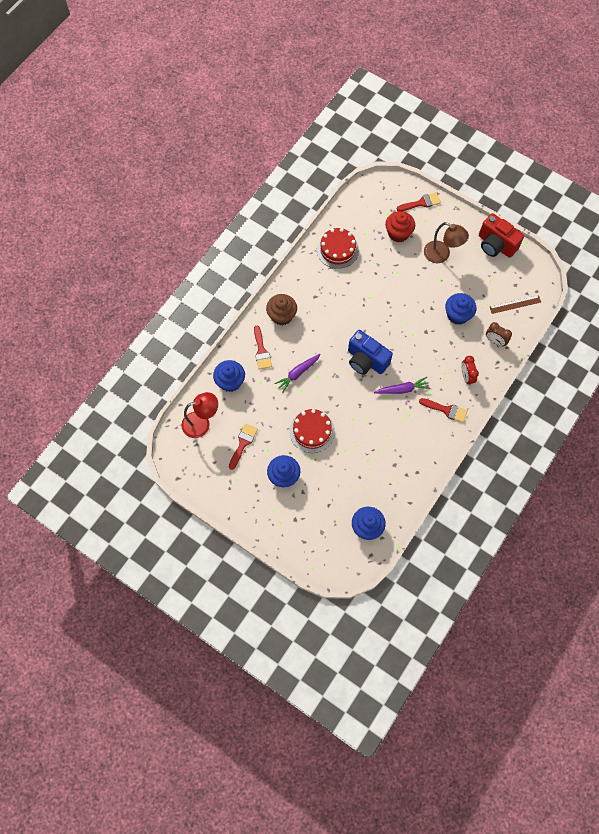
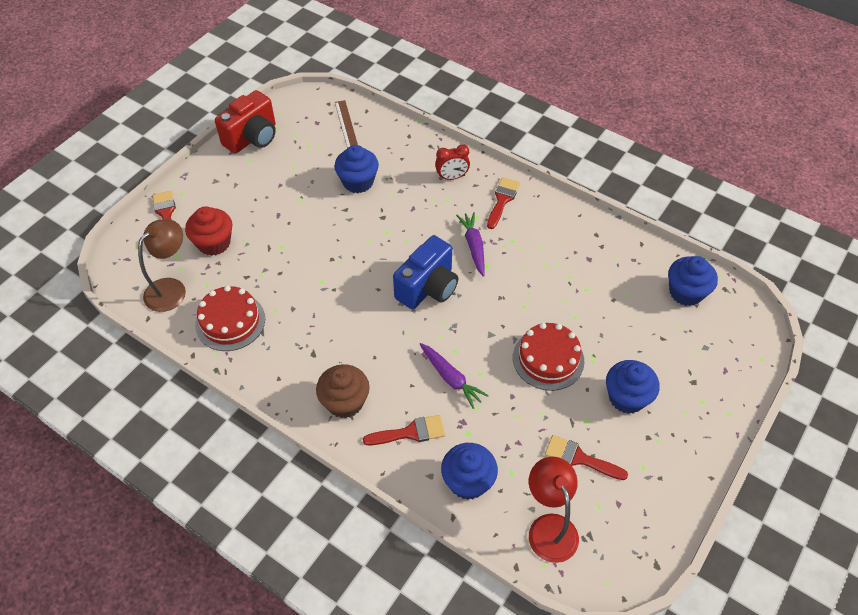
camera: 90 degrees left, 15 degrees down
brown lamp [424,222,469,263] -> brown lamp moved to [138,219,186,312]
brown clock [486,322,512,346] -> none

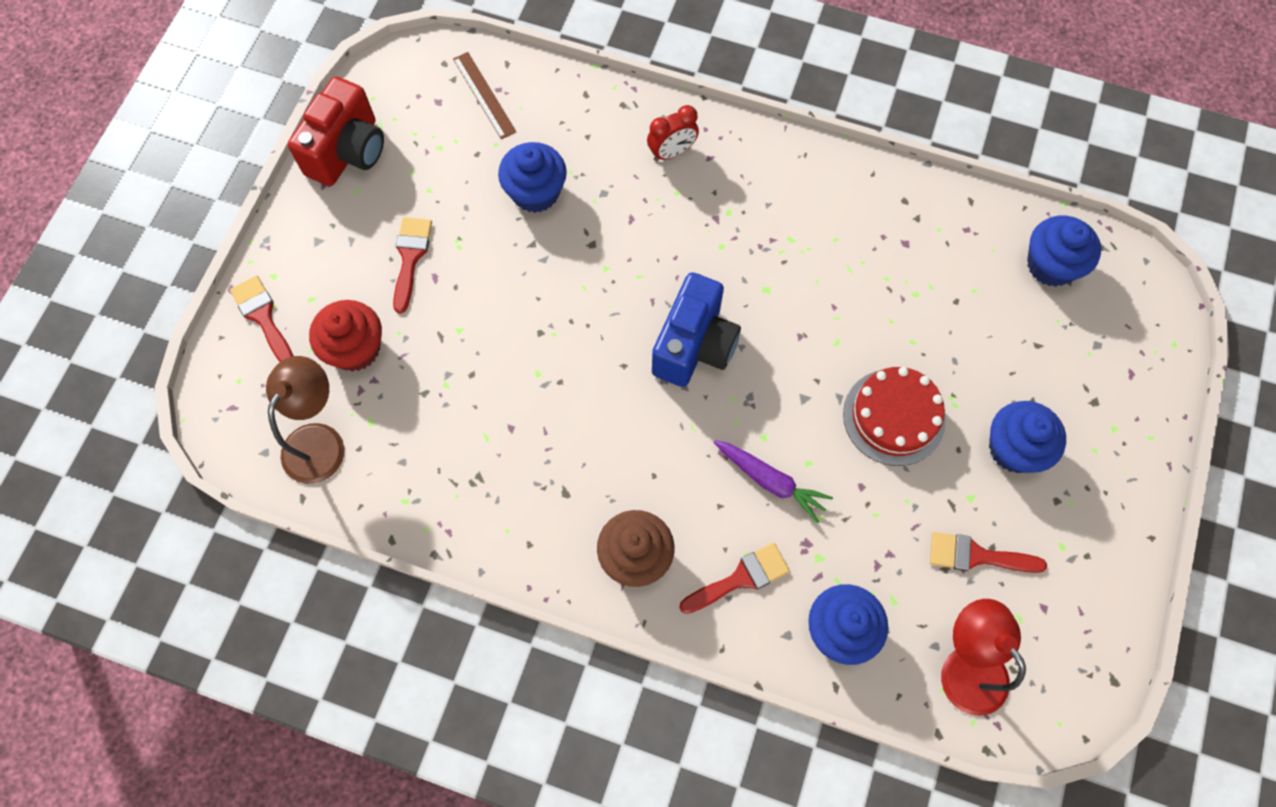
camera: 15 degrees left, 15 degrees up
red cake [195,286,265,351] -> none
purple carrot [456,212,485,277] -> none
red brush [487,177,520,229] -> red brush moved to [393,217,432,313]

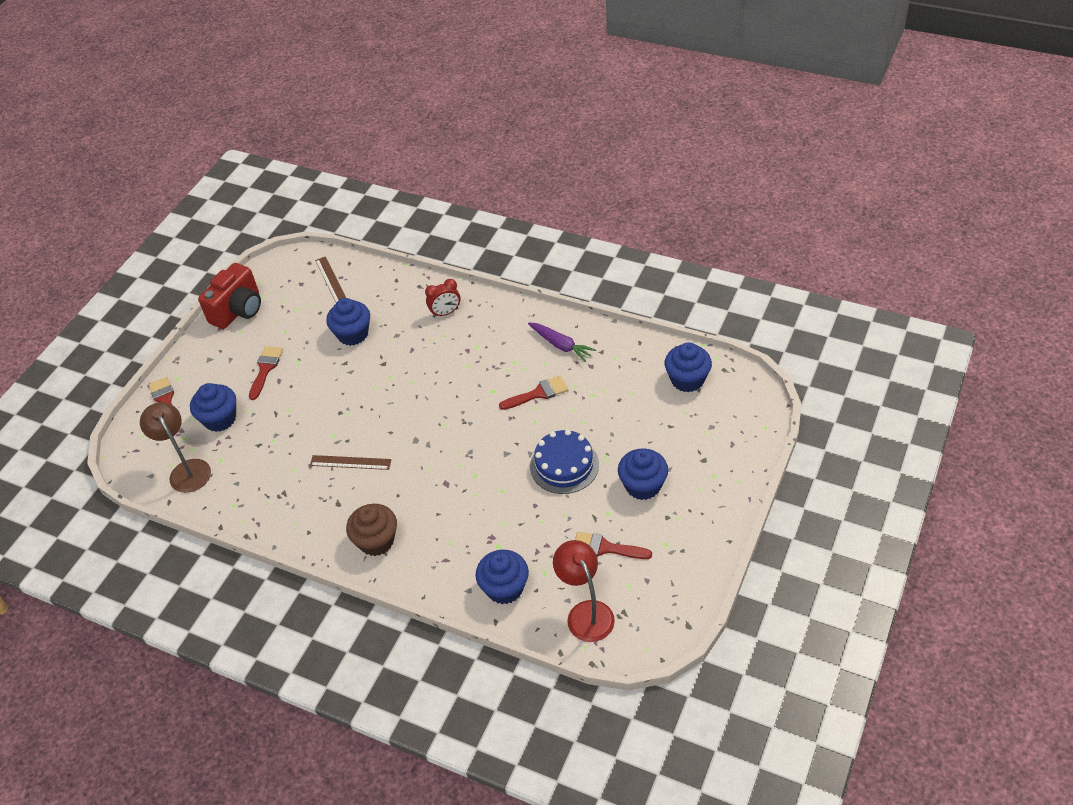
camera: 10 degrees right, 20 degrees down
brown lamp [266,356,344,484] -> brown lamp turned 60 degrees counterclockwise [140,402,211,493]
red cupcake [309,300,382,372] -> blue cupcake [190,383,236,432]
blue camera [652,272,741,387] -> none
red brush [679,543,790,614] -> red brush moved to [499,376,568,410]
purple carrot [713,440,833,523] -> purple carrot moved to [528,322,596,362]
red cake [843,367,946,466] -> blue cake [530,429,599,494]
none -> brown ruler [310,455,392,470]

